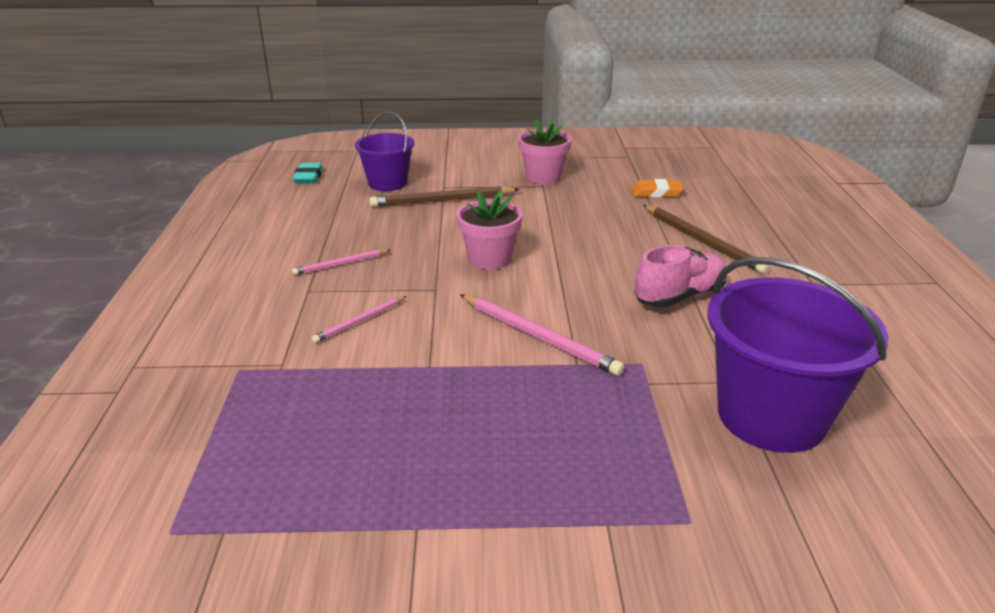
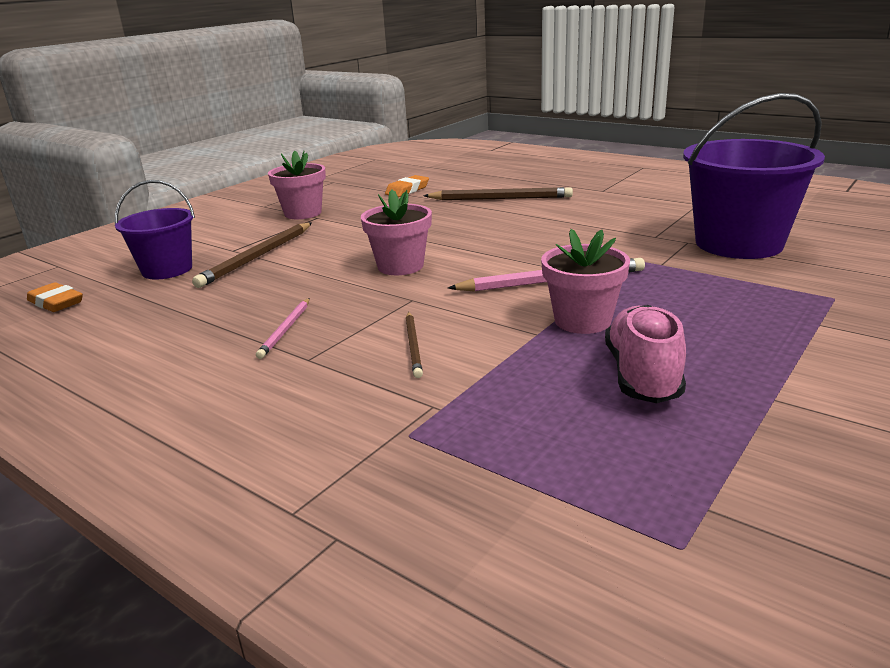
camera: 50 degrees left, 5 degrees down
turquoise eraser [293,163,323,184] -> orange eraser [27,282,83,312]
pink pencil [312,296,407,343] -> brown pencil [406,312,423,378]
pink shoe [634,245,727,308] -> pink shoe moved to [605,305,686,403]
none -> pink flower pot [541,229,630,334]

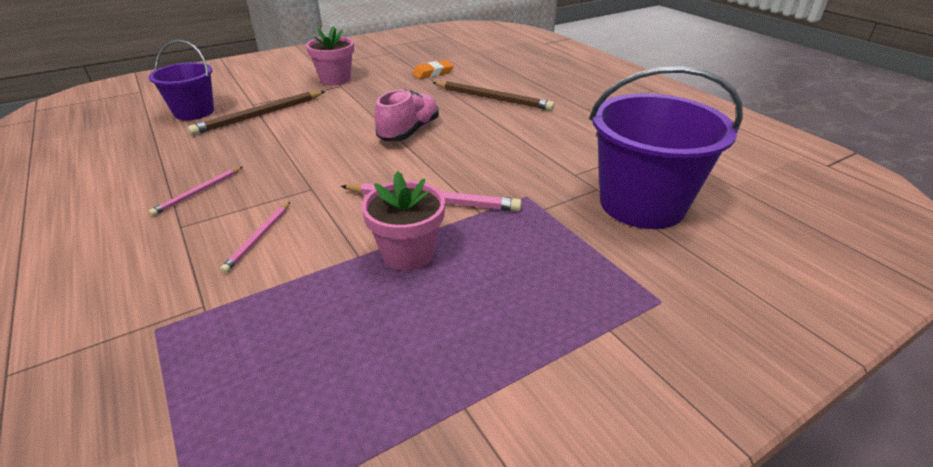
camera: 20 degrees right, 10 degrees up
orange eraser [27,282,83,312] -> none
pink flower pot [361,190,432,275] -> none
brown pencil [406,312,423,378] -> pink pencil [220,202,290,273]
pink shoe [605,305,686,403] -> pink shoe moved to [375,89,439,141]

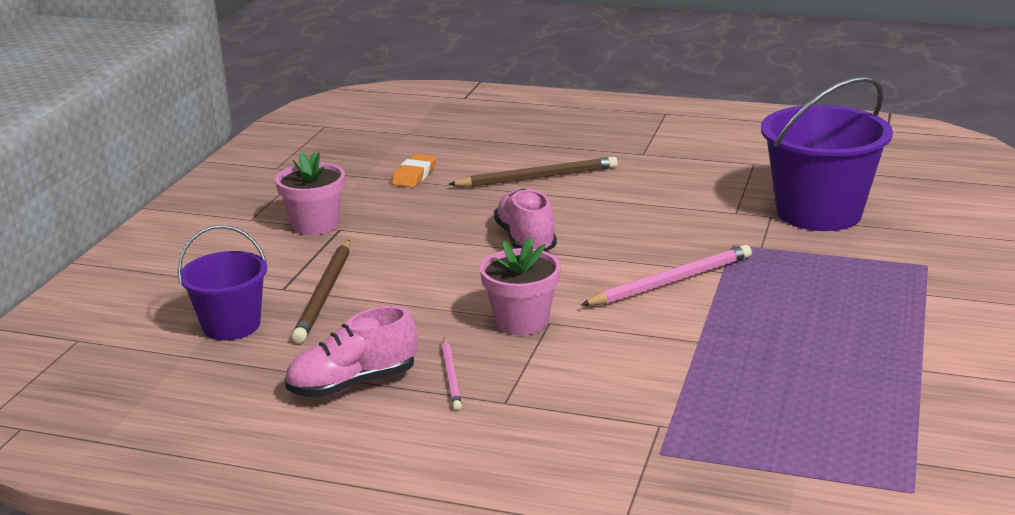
camera: 40 degrees left, 10 degrees down
pink pencil [220,202,290,273] -> none
pink flower pot [361,171,445,271] -> pink flower pot moved to [480,237,561,335]
none -> pink shoe [285,306,417,398]

